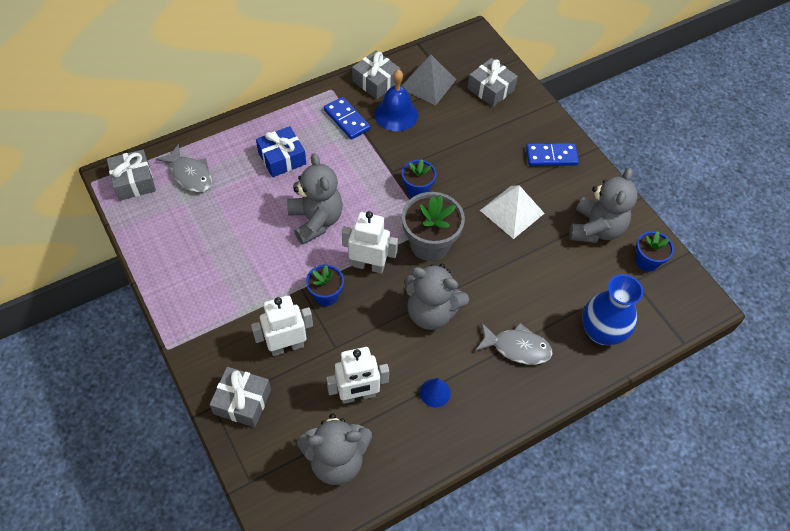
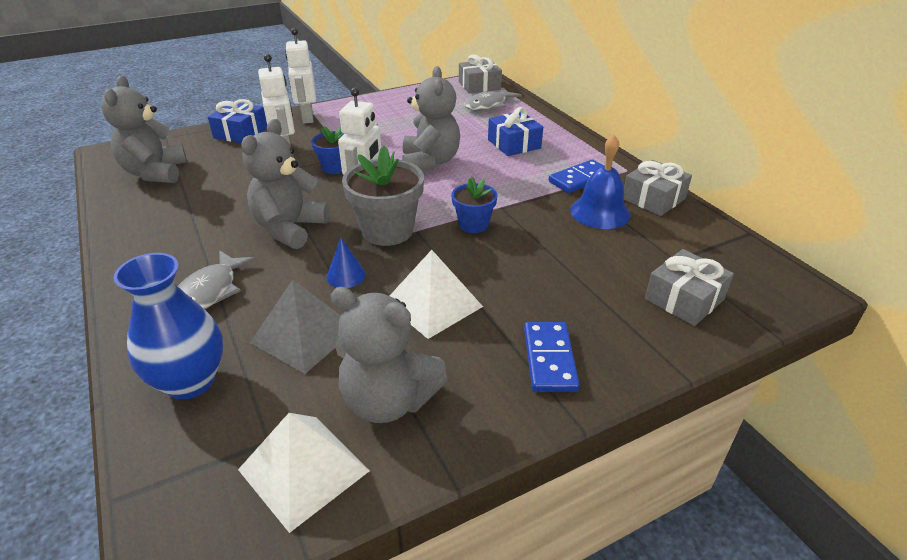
camera: 95 degrees right, 20 degrees down
grey gift [209,367,271,427] -> blue gift [208,99,267,143]
grey teddy bear [287,153,343,244] -> grey teddy bear turned 75 degrees counterclockwise [402,66,460,171]
white robot [327,347,389,404] -> white robot moved to [285,28,316,124]
grey pyramid [402,55,456,105] -> grey pyramid moved to [250,280,341,374]
blue cone [420,378,451,407] -> blue cone moved to [326,238,366,288]
blue flower pot [635,231,674,272] -> white pyramid [238,413,370,533]

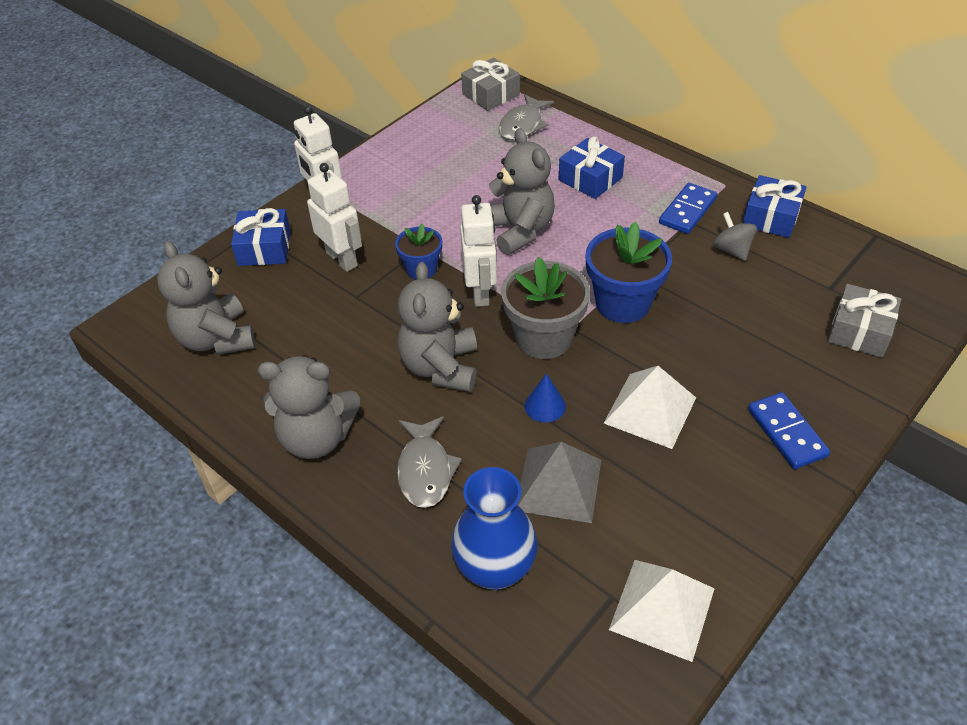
camera: 20 degrees left, 10 degrees up
grey teddy bear [331,287,448,423] -> grey teddy bear moved to [258,355,360,459]
blue flower pot [451,177,498,233] -> blue flower pot [586,222,672,323], size x1.70
blue bell [570,135,631,229] -> grey spinning top [713,212,757,261]
grey gift [624,160,692,216] -> blue gift [743,175,806,238]

